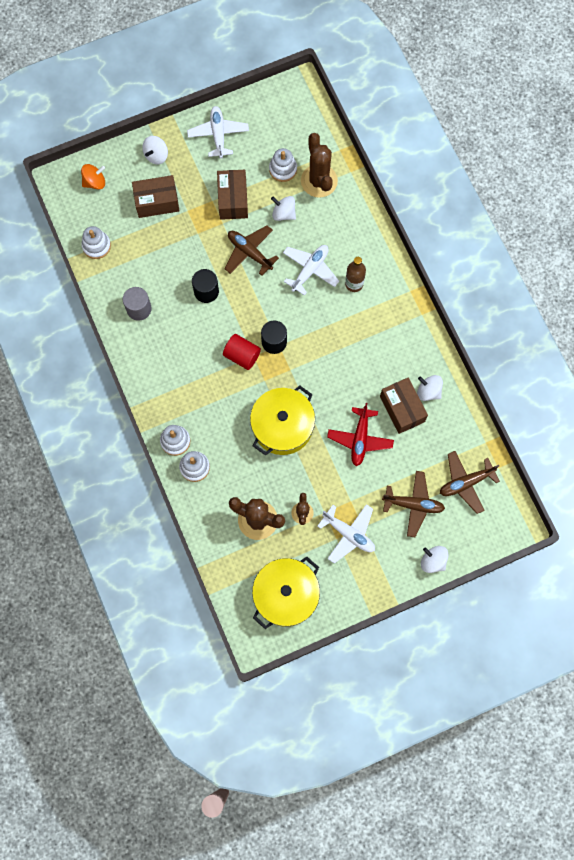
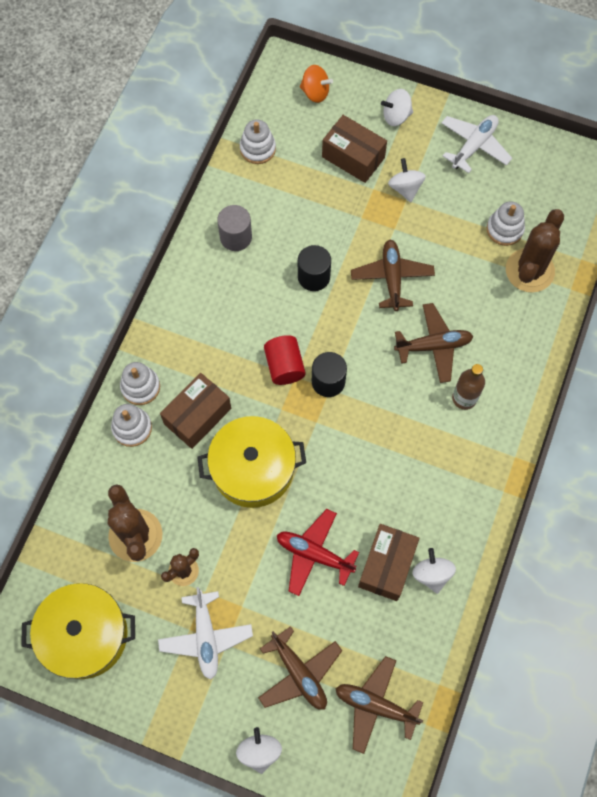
camera: 45 degrees right, 5 degrees down
brown box [217,170,248,220] -> brown box moved to [160,373,231,449]
white spinning top [271,196,296,221] -> white spinning top moved to [388,158,426,202]
white plane [283,245,339,296] -> brown plane [394,303,473,383]
red plane [327,403,394,466] -> red plane turned 60 degrees clockwise [277,509,359,596]

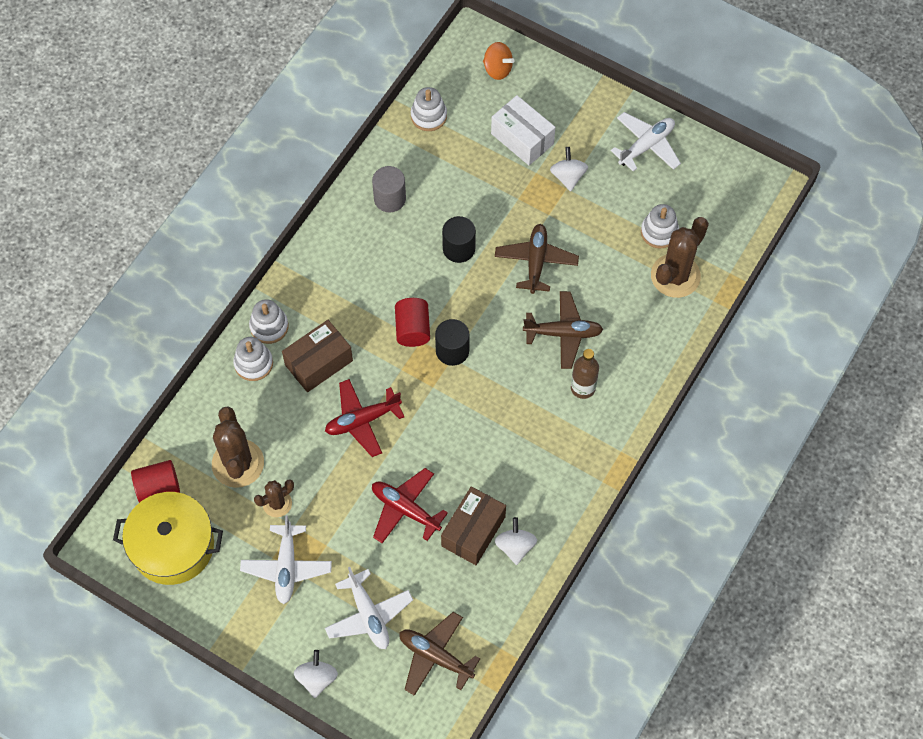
camera: 10 degrees right, 5 degrees down
yellow pot [197,416,306,508] -> red plane [325,379,404,457]
brown plane [258,626,342,710] -> white plane [325,567,413,649]
brown box [322,115,387,183] -> white box [491,95,555,165]
white spinning top [381,89,413,126] -> none
none -> red cylinder [131,460,180,503]

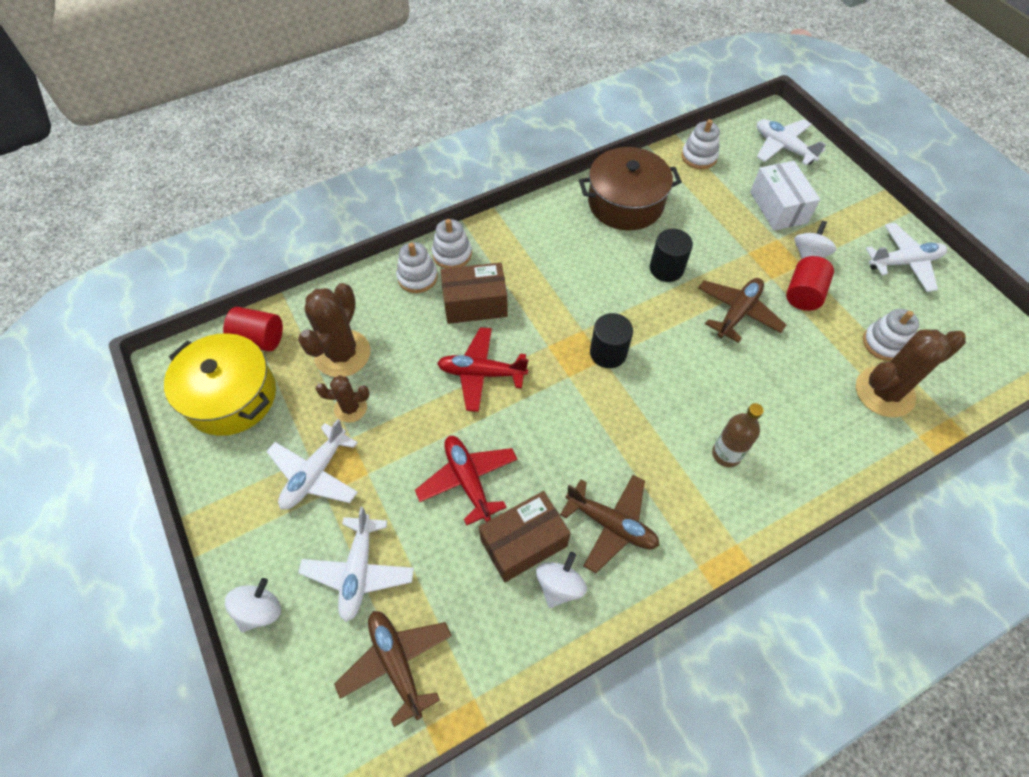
camera: 30 degrees right, 5 degrees down
grey cylinder [372,166,406,212] -> brown pot [579,147,682,230]
red cylinder [395,298,430,347] -> red cylinder moved to [786,256,834,311]
orange spinning top [483,42,515,80] -> white plane [757,119,826,165]
brown plane [523,291,603,369] -> brown plane moved to [560,475,660,573]

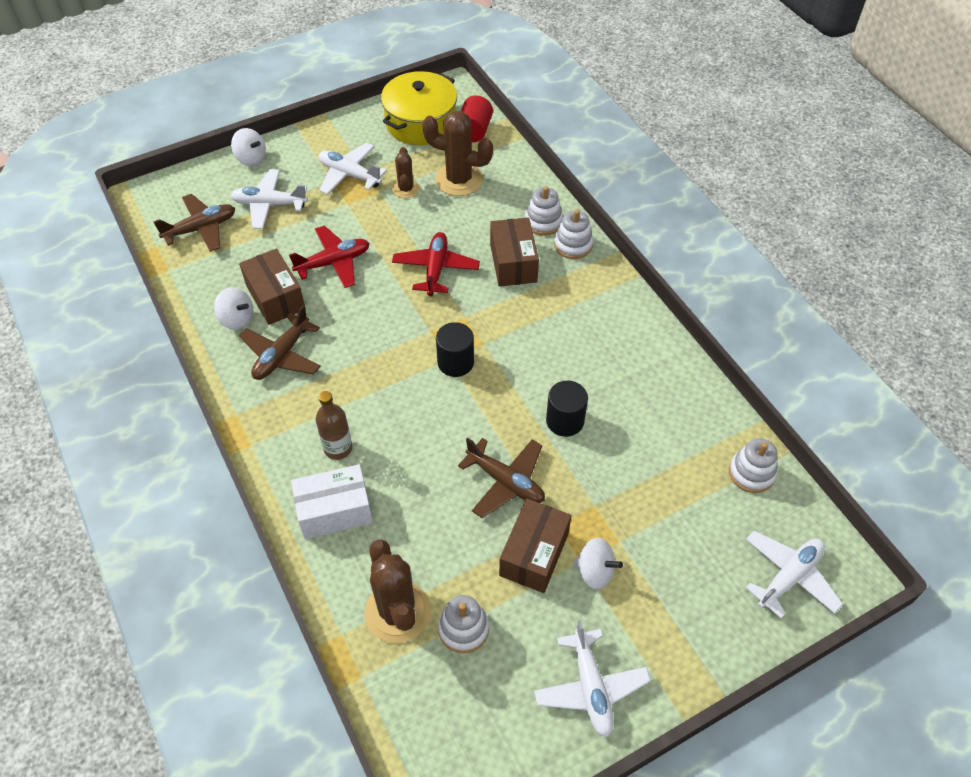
camera: 90 degrees right, 5 degrees down
brown pot [579,147,682,230] -> none
white box [750,161,820,231] -> white box moved to [291,464,373,539]
red cylinder [786,256,834,311] -> brown box [499,498,572,593]

